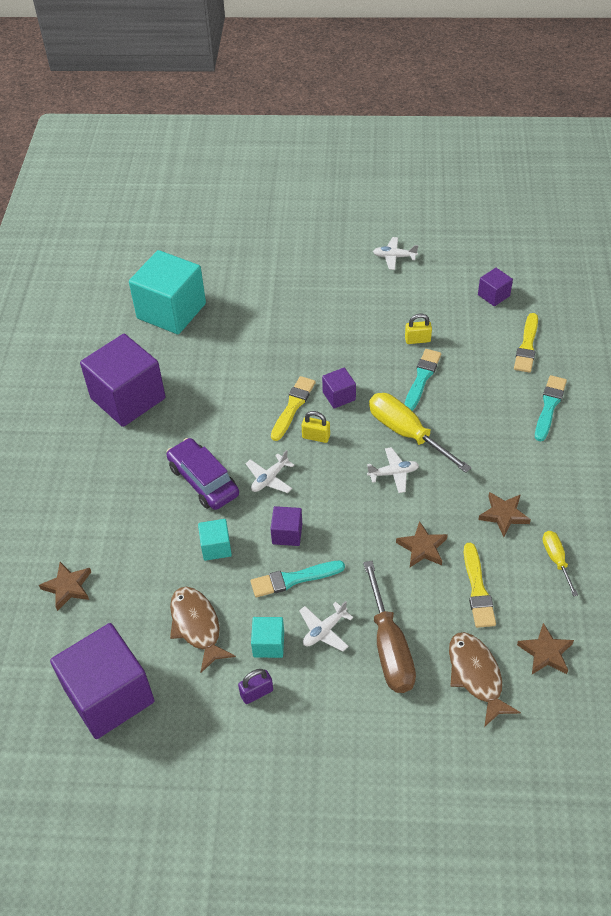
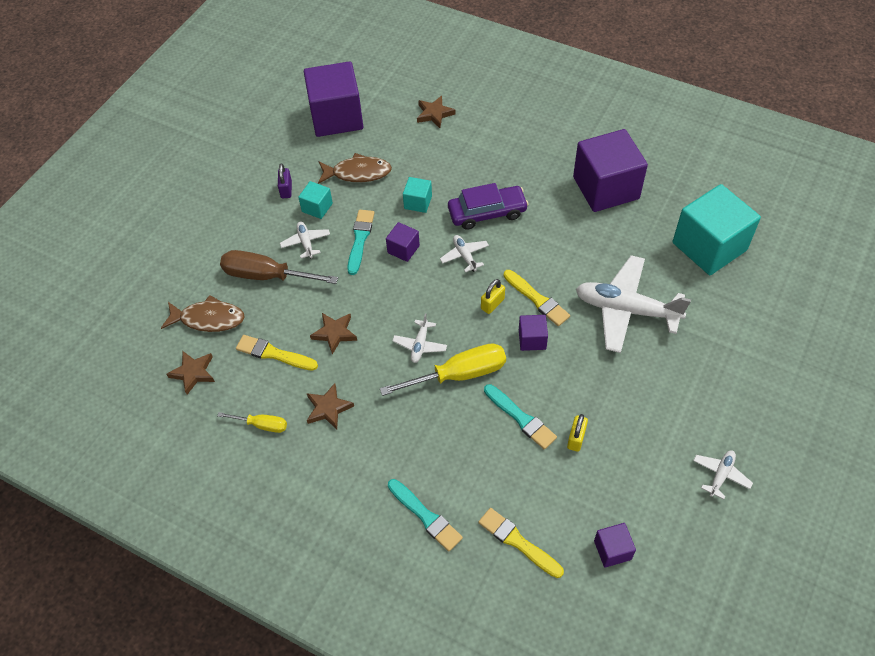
camera: 115 degrees right, 5 degrees up
none -> white plane [576,255,691,353]

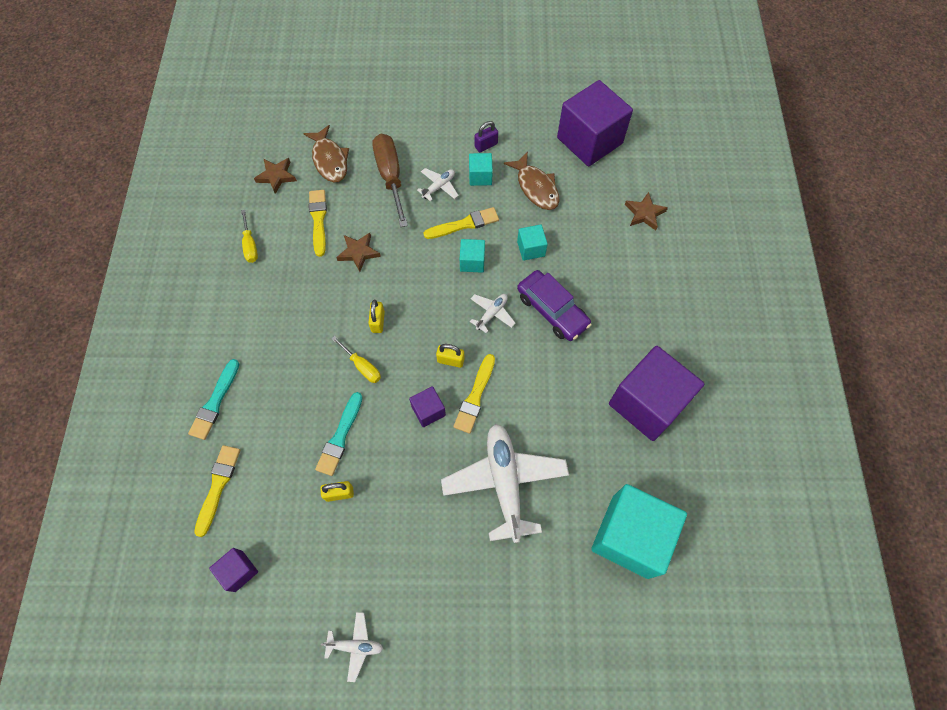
camera: 60 degrees right, 10 degrees up
brown star [307,383,354,429] -> none
turquoise brush [347,210,375,275] -> yellow brush [423,207,499,239]
yellow screwdriver [380,343,506,396] -> yellow screwdriver [332,336,381,383], size x0.54
purple cube [386,222,420,262] -> turquoise cube [460,239,485,273]
white plane [393,313,447,363] -> yellow padlock [368,300,385,333]

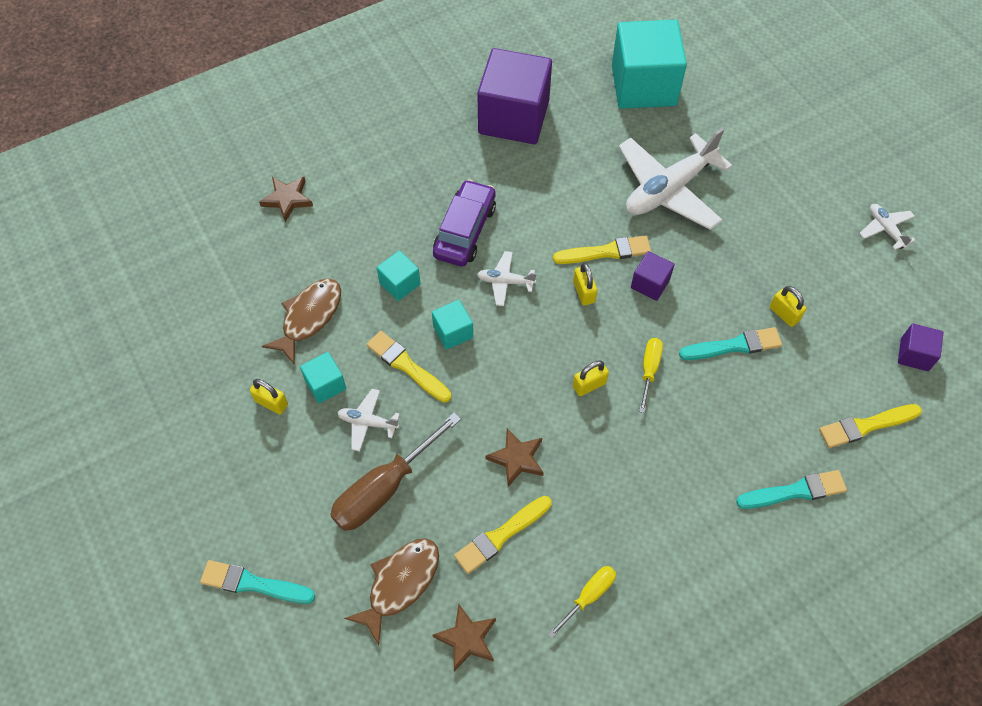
camera: 120 degrees left, 5 degrees down
purple padlock [475,121,498,152] -> yellow padlock [250,379,288,414]
purple cube [557,80,633,166] -> none
none -> turquoise brush [200,560,315,604]

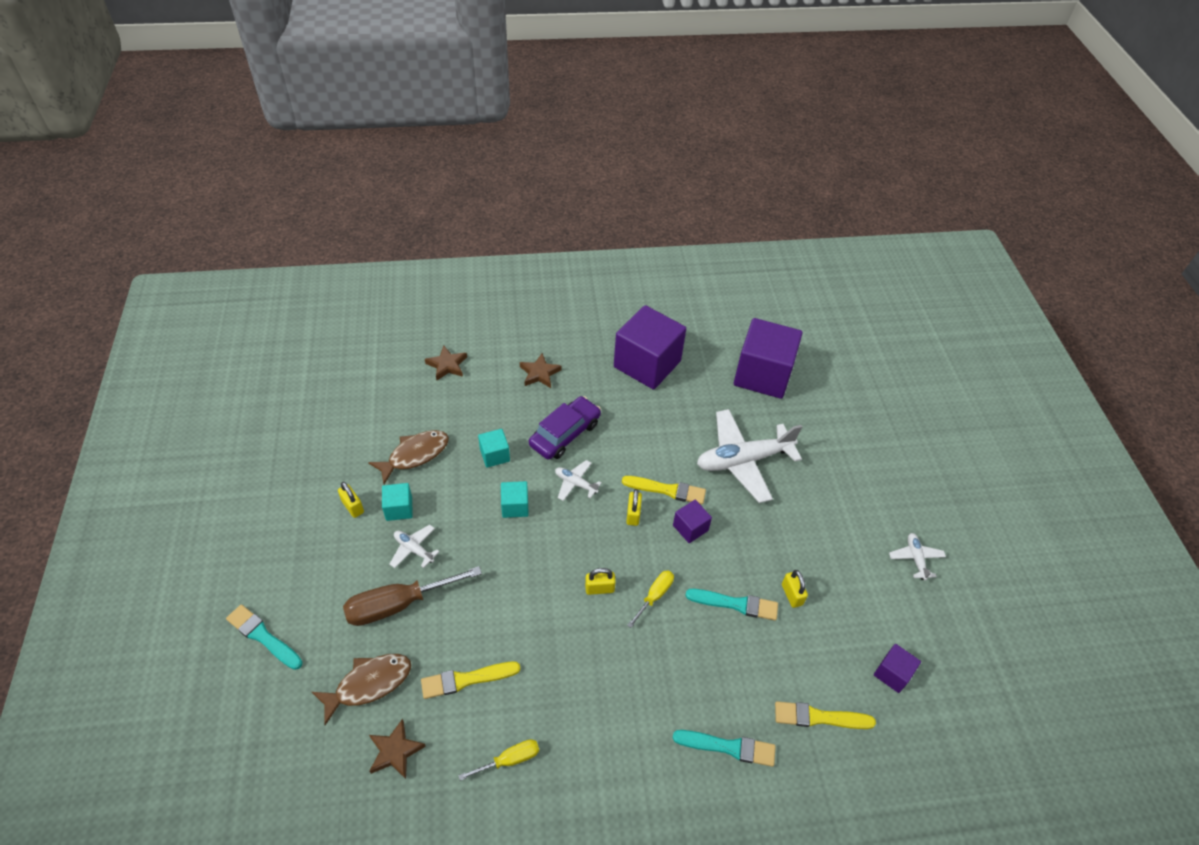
camera: 20 degrees right, 10 degrees down
yellow brush [366,331,451,402] -> none
brown star [485,428,544,487] -> brown star moved to [520,353,562,388]
turquoise cube [612,20,687,109] -> purple cube [734,318,803,399]

